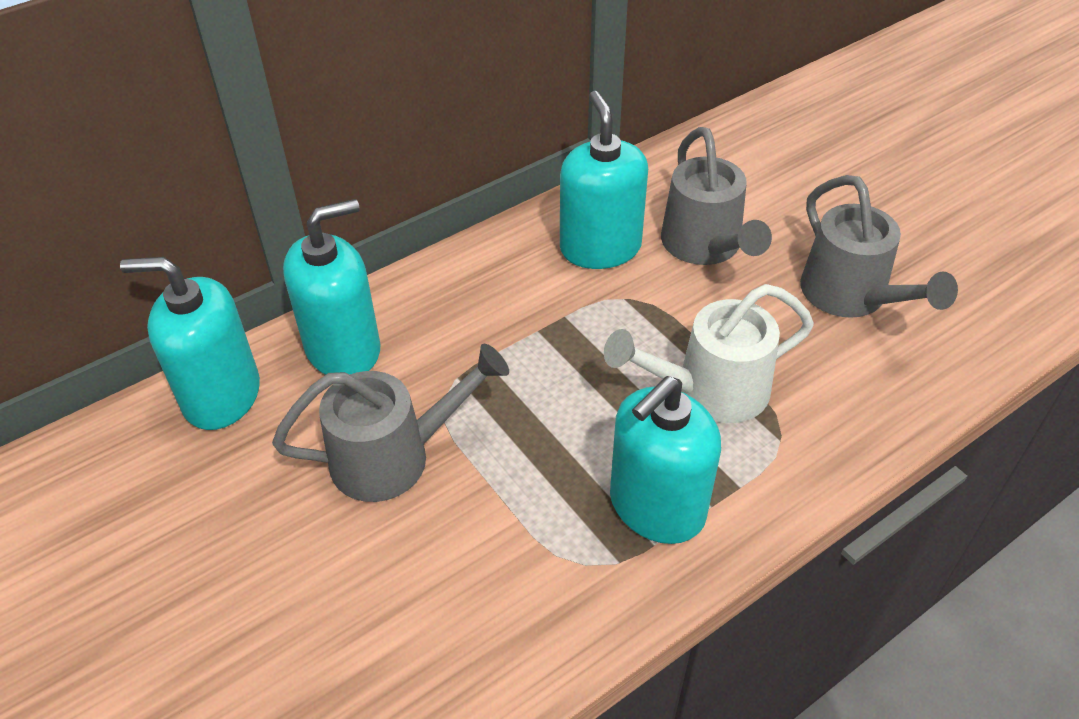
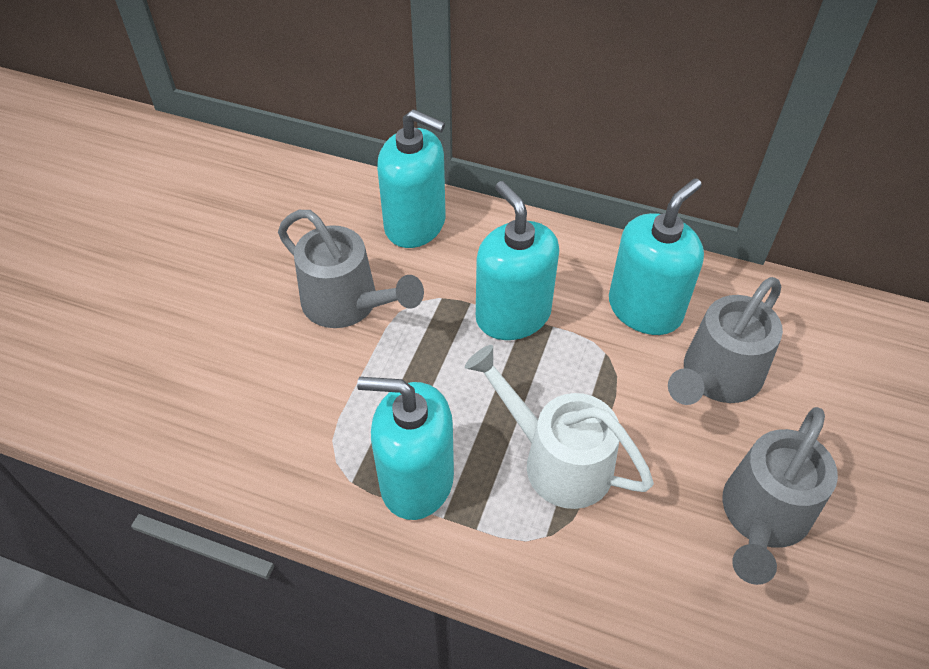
camera: 55 degrees right, 5 degrees up
turquoise soap dispenser [120,257,260,430] -> turquoise soap dispenser moved to [476,181,559,340]

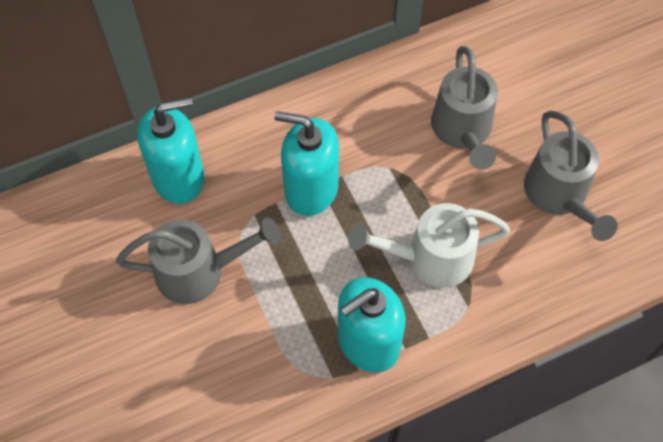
camera: 45 degrees left, 10 degrees up
turquoise soap dispenser [609,178,704,335] -> none

